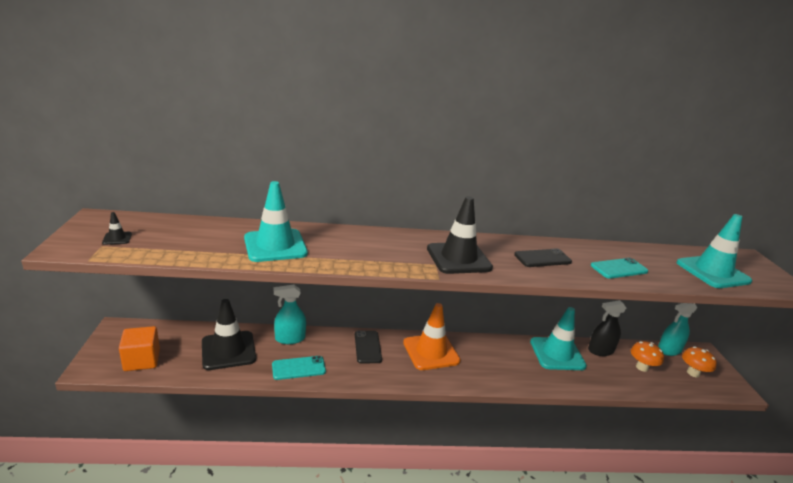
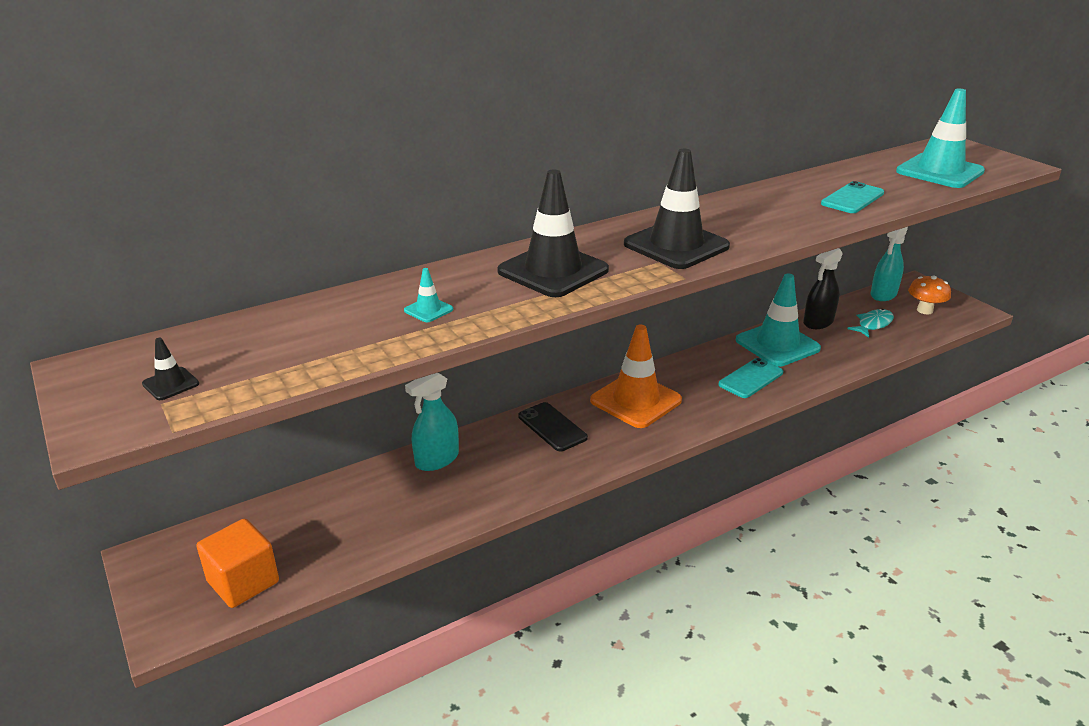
camera: 25 degrees left, 5 degrees up
black traffic cone [202,299,256,370] -> black traffic cone moved to [497,169,609,297]
turquoise traffic cone [244,181,308,262] -> turquoise traffic cone [404,268,453,322], size x0.41
turquoise phone [272,356,326,380] -> turquoise phone moved to [719,358,783,398]
black phone [514,248,572,267] -> none
orange mushroom [631,341,664,372] -> turquoise fish [847,309,894,338]

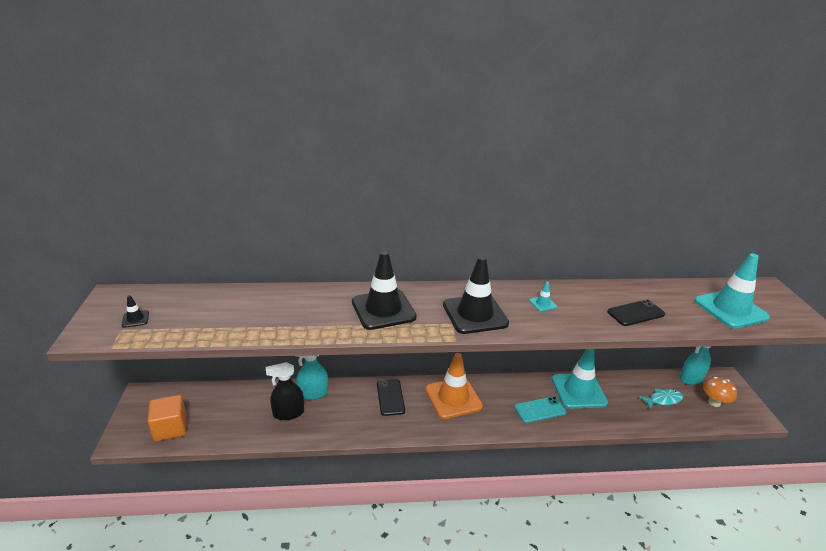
camera: 25 degrees right, 0 degrees up
turquoise traffic cone [404,268,453,322] -> turquoise traffic cone moved to [529,282,557,312]
black spray bottle [803,248,843,329] -> black spray bottle moved to [266,362,304,420]
turquoise phone [821,181,884,213] -> black phone [607,300,665,326]

